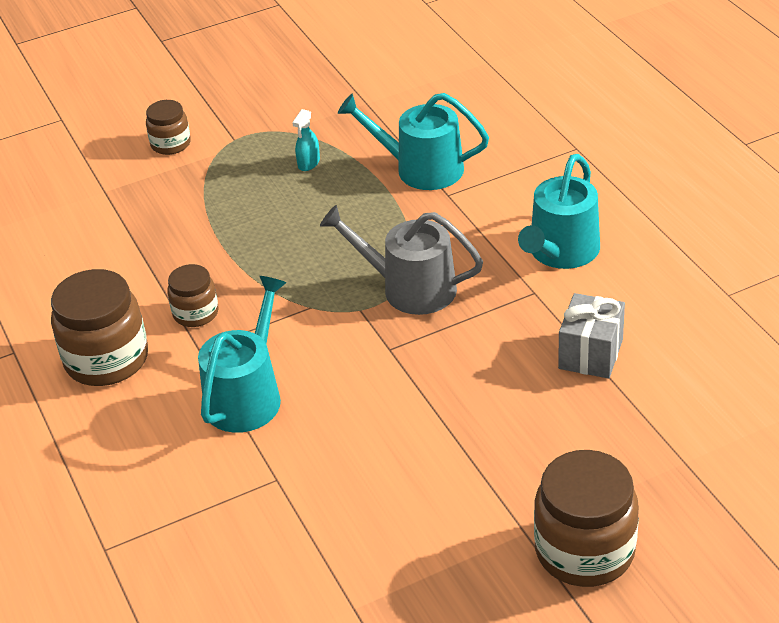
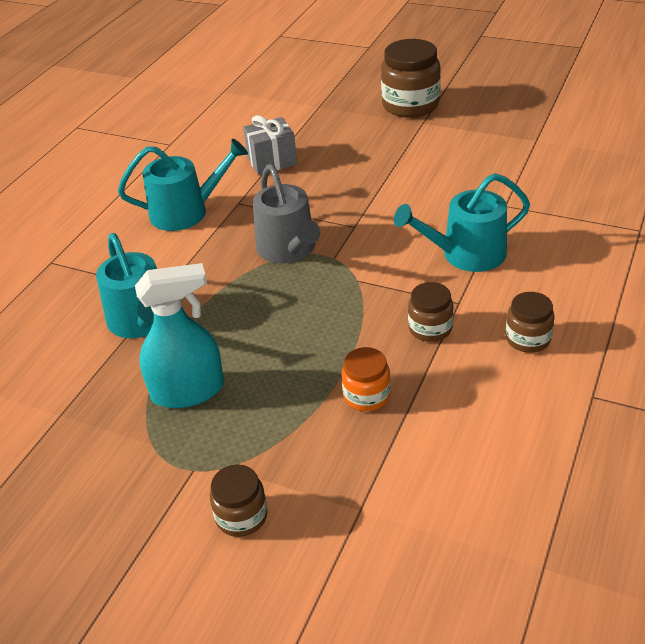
camera: 130 degrees left, 0 degrees up
brown jar [51,269,148,386] -> brown jar [506,292,555,353], size x0.56
turquoise spray bottle [292,109,320,171] -> turquoise spray bottle [135,263,224,408], size x2.21
none -> orange jar [342,347,391,411]

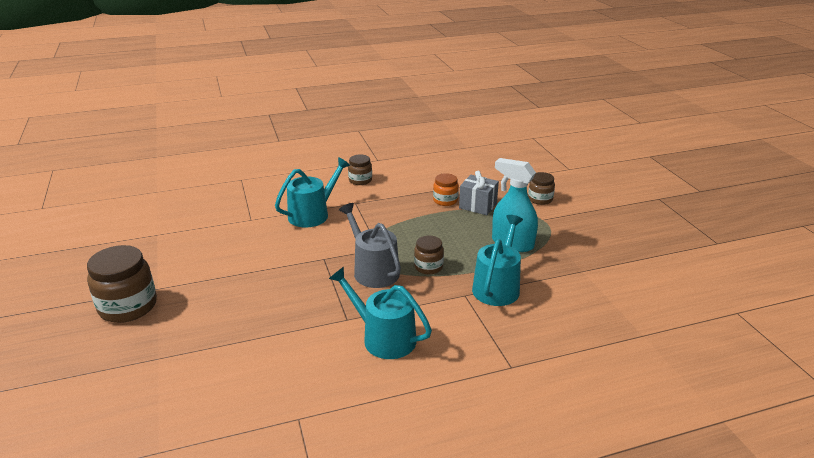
camera: 135 degrees left, 10 degrees down
grey gift [243,115,297,175] -> grey gift moved to [459,171,499,215]
grey watering can [253,164,320,263] -> grey watering can turned 60 degrees counterclockwise [339,203,401,288]
turquoise watering can [394,173,530,272] -> turquoise watering can turned 75 degrees counterclockwise [275,157,350,227]
brown jar [408,282,454,342] -> brown jar moved to [414,236,444,275]

